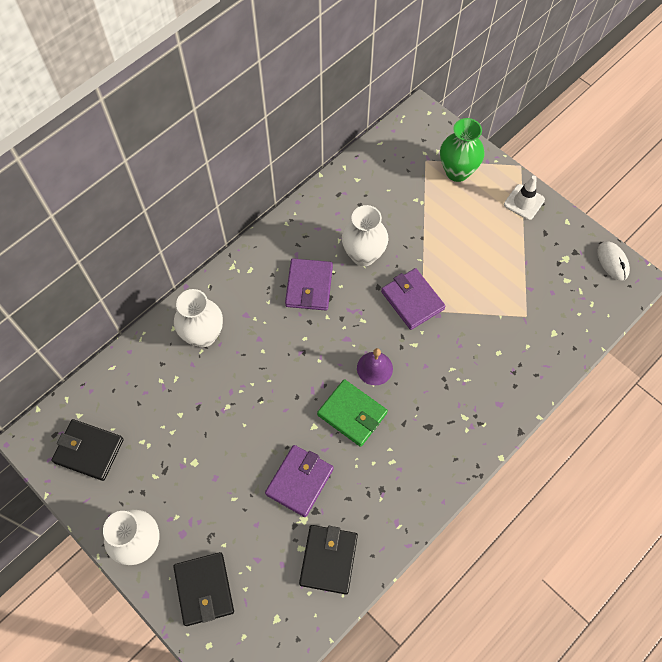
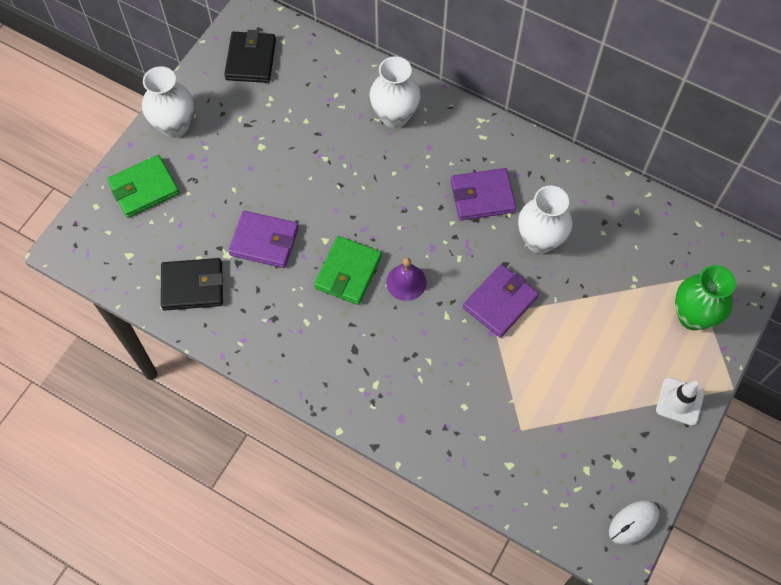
camera: 75 degrees right, 0 degrees up
black wallet [173,552,234,626] -> green wallet [107,155,179,218]

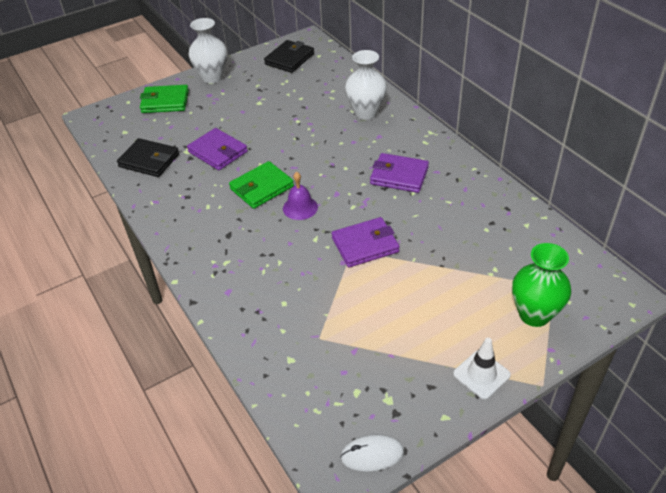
camera: 30 degrees right, 20 degrees down
white vase [518,186,573,254] -> none

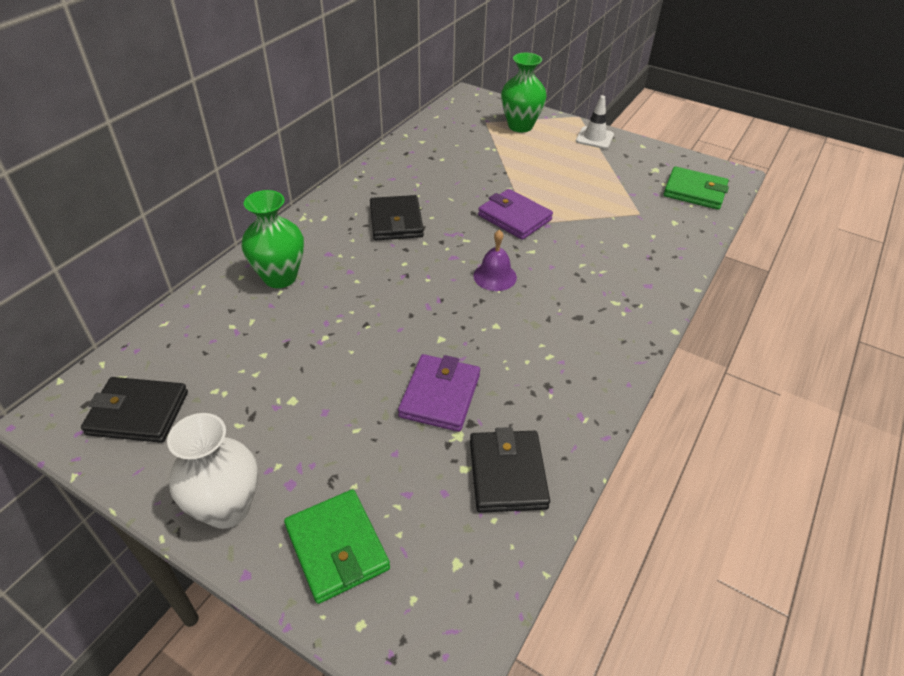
camera: 120 degrees left, 0 degrees up
green wallet [229,161,294,209] -> green wallet moved to [664,167,729,210]
white mouse [340,434,404,472] -> none
white vase [345,50,387,120] -> green vase [241,190,304,288]
purple wallet [370,153,429,193] -> black wallet [370,195,424,240]

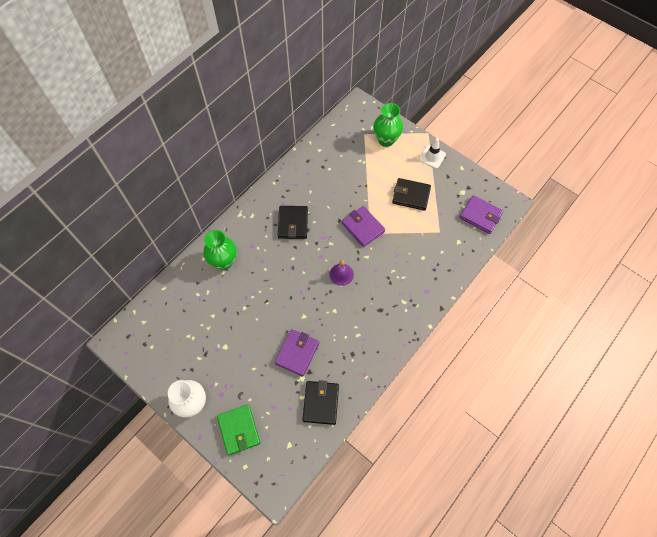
camera: 10 degrees right, 20 degrees up
black wallet [81,377,188,443] -> black wallet moved to [392,178,431,211]
green wallet [664,167,729,210] -> purple wallet [460,195,503,234]

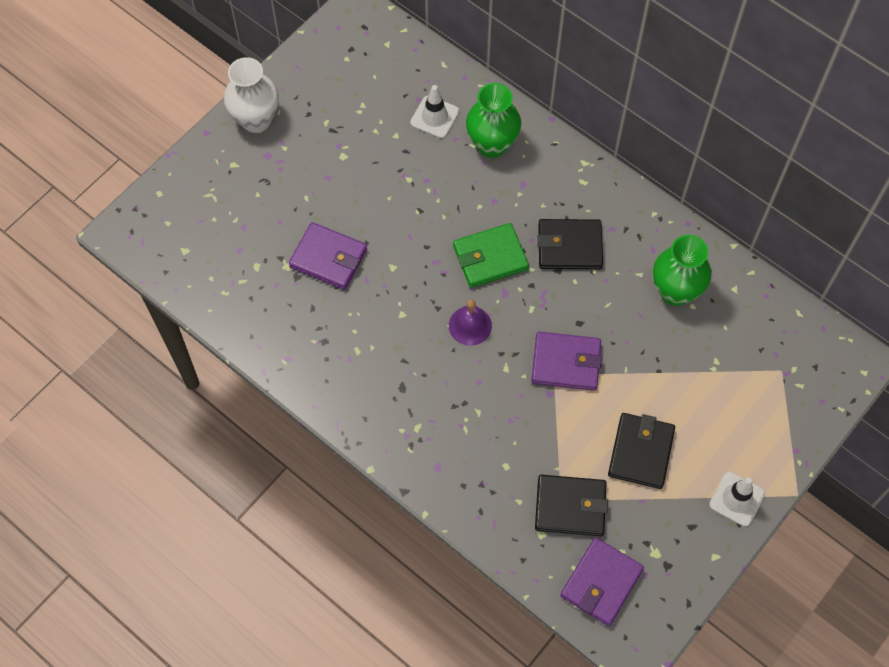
camera: 90 degrees right, 0 degrees up
green wallet [217,404,260,455] -> green wallet moved to [453,223,529,288]
black wallet [302,380,339,425] -> black wallet moved to [535,475,608,536]
purple wallet [342,206,385,247] -> purple wallet turned 45 degrees clockwise [531,332,602,391]
green vase [373,103,403,147] -> green vase moved to [653,235,711,306]
none -> white traffic cone [410,85,459,138]

